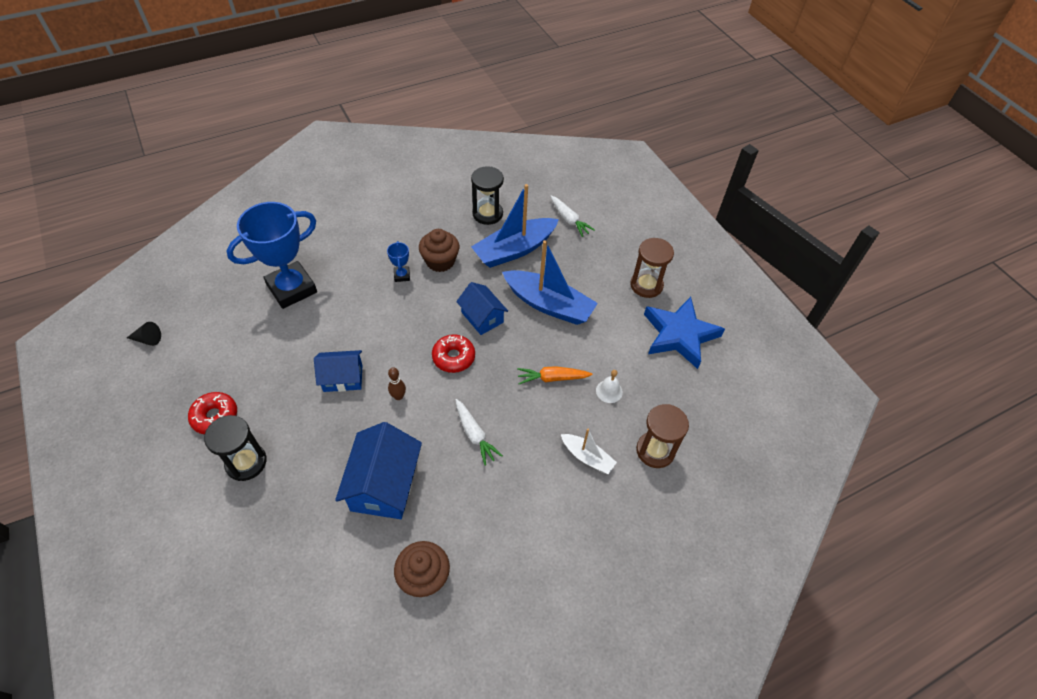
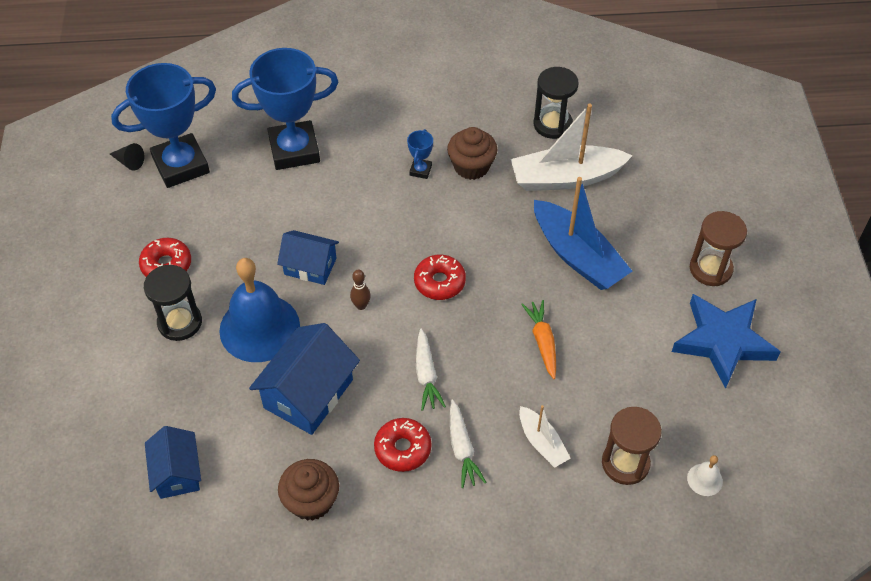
camera: 25 degrees right, 0 degrees up
blue house [456,282,508,335] -> blue house moved to [145,426,201,499]
blue boat [471,184,559,268] -> white boat [511,104,633,191]
orange carrot [517,366,593,384] -> orange carrot turned 60 degrees clockwise [521,300,556,379]
white carrot [550,196,595,237] -> white carrot moved to [450,399,487,488]
white bell [596,370,623,403] -> white bell moved to [687,455,723,496]
none -> blue trophy [111,63,216,188]
none -> blue bell [219,258,300,362]
none -> red donut [374,418,431,472]

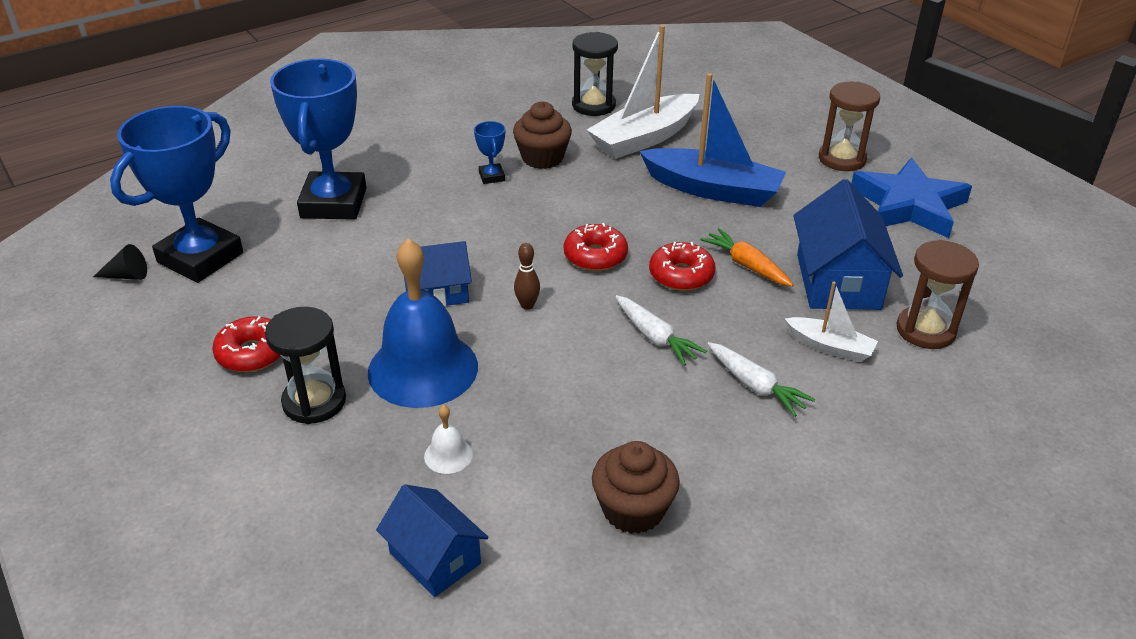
camera: 30 degrees left, 15 degrees down
blue trophy [232,48,338,170] -> blue trophy turned 45 degrees counterclockwise [270,59,366,220]
blue house [249,323,360,435] -> blue house moved to [793,179,903,310]
red donut [374,418,431,472] -> red donut moved to [649,242,716,291]
white bell [687,455,723,496] -> white bell moved to [424,405,473,474]

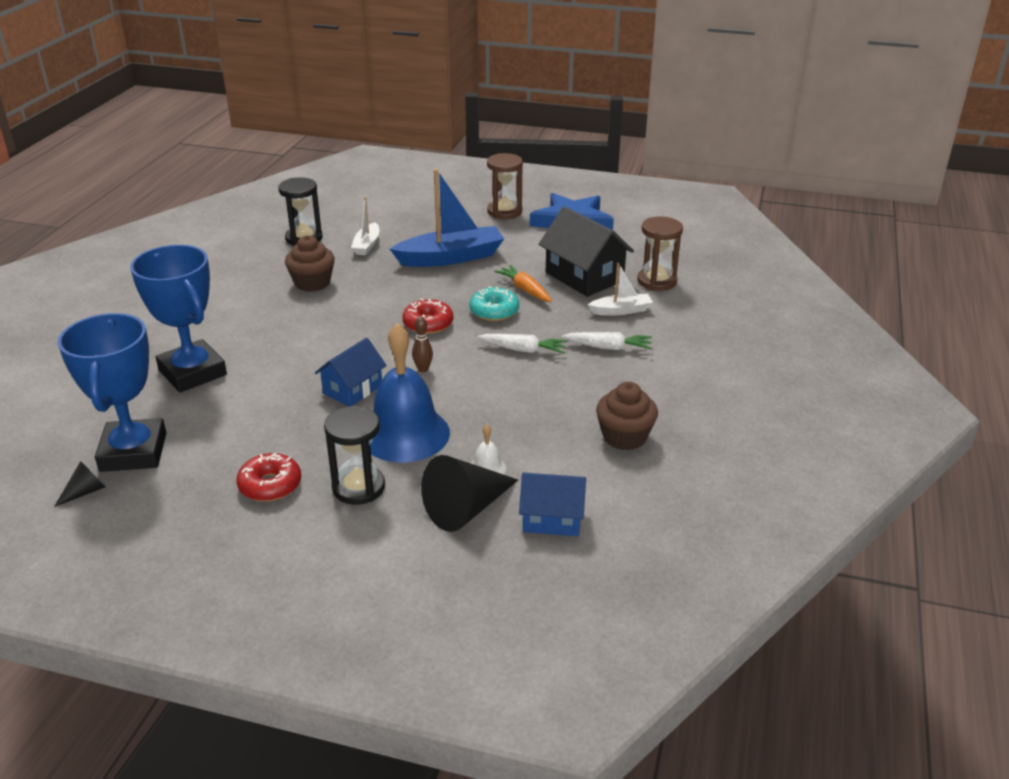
camera: 40 degrees left, 5 degrees down
blue trophy [474,121,505,184] -> none
white boat [587,25,699,159] -> white boat [351,197,379,255], size x0.53
red donut [649,242,716,291] -> turquoise donut [469,286,519,321]
orange carrot [700,228,793,287] -> orange carrot turned 45 degrees clockwise [494,265,552,302]
blue house [793,179,903,310] -> black house [539,206,634,297]
none -> black cone [421,455,518,532]

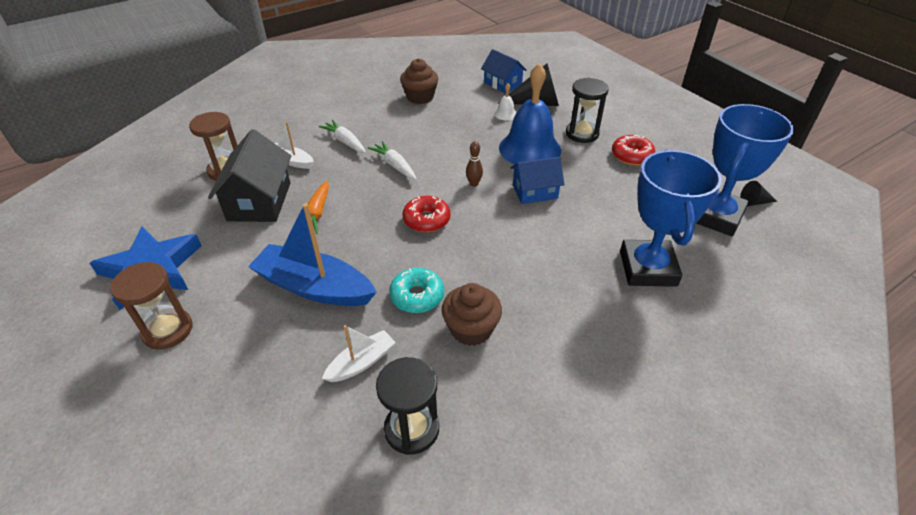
camera: 140 degrees left, 10 degrees up
turquoise donut [469,286,519,321] -> turquoise donut moved to [389,268,444,313]

